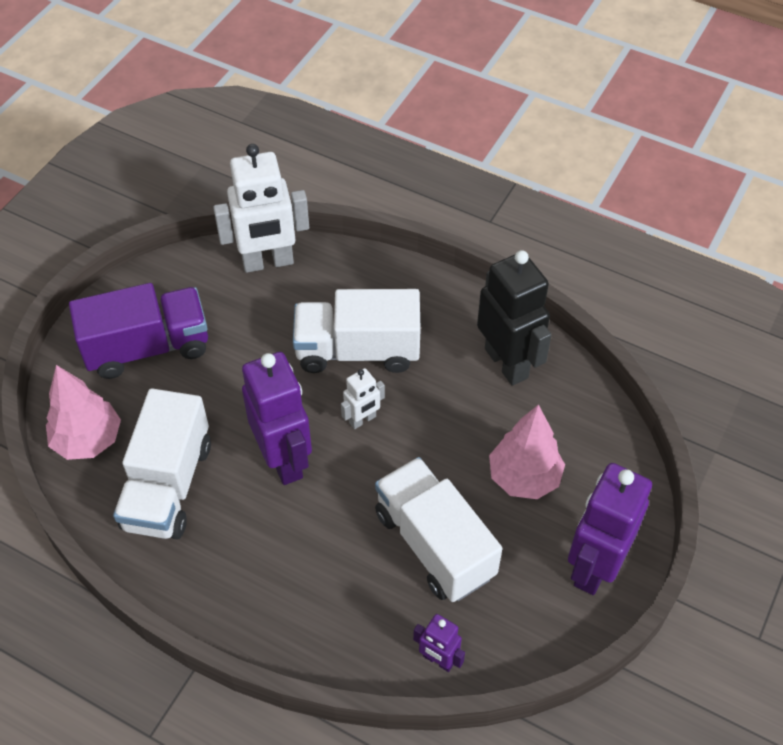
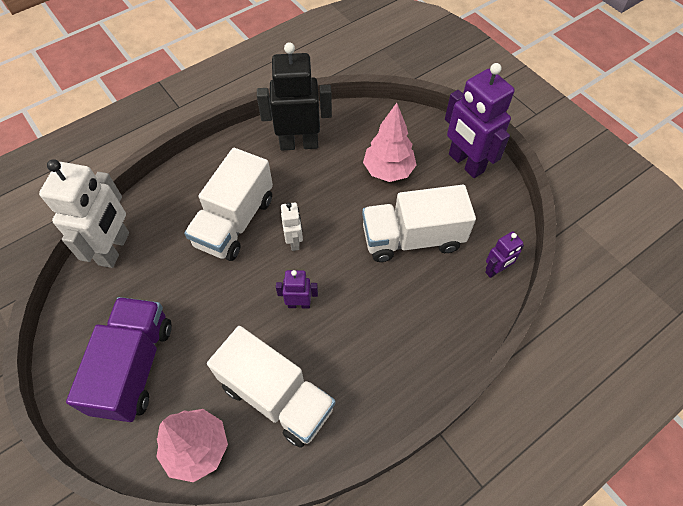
camera: 65 degrees left, 5 degrees up
purple robot [242,352,312,485] -> purple robot [276,270,318,309], size x0.49

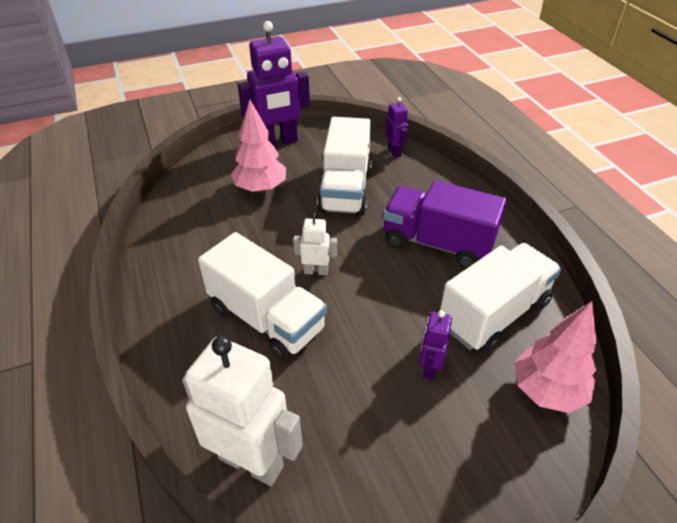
camera: 75 degrees left, 15 degrees down
purple truck [66,297,172,422] -> purple truck moved to [383,180,507,269]
black robot [257,42,332,151] -> none
purple robot [276,270,318,309] -> purple robot moved to [419,310,452,380]

